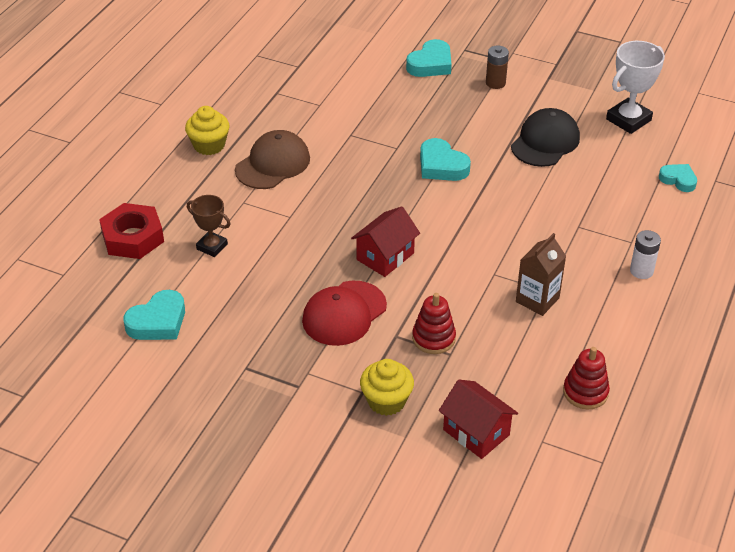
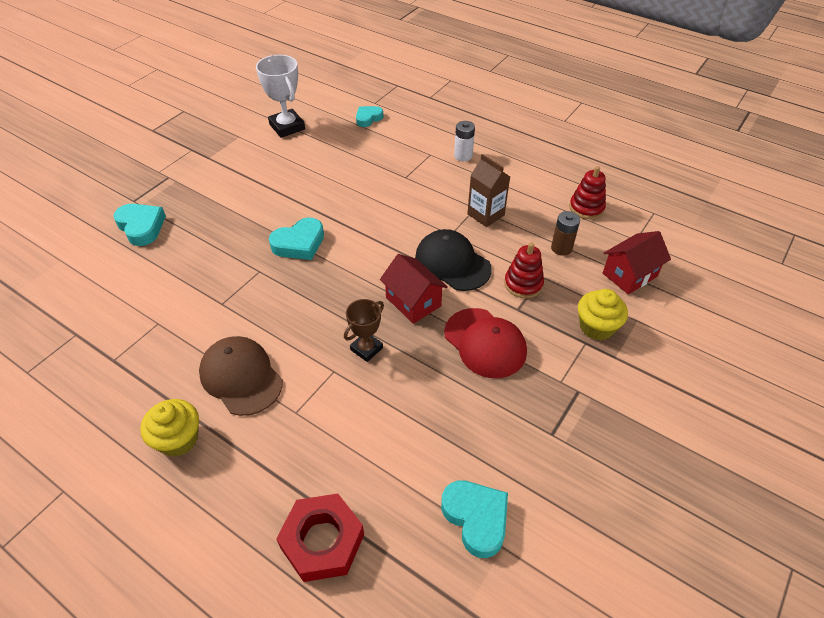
camera: 80 degrees left, 5 degrees up
brown trophy [187,195,231,257] -> brown trophy moved to [344,299,384,362]
brown battery [486,45,509,89] -> brown battery moved to [551,211,580,256]
black cap [511,108,580,167] -> black cap moved to [415,229,492,291]

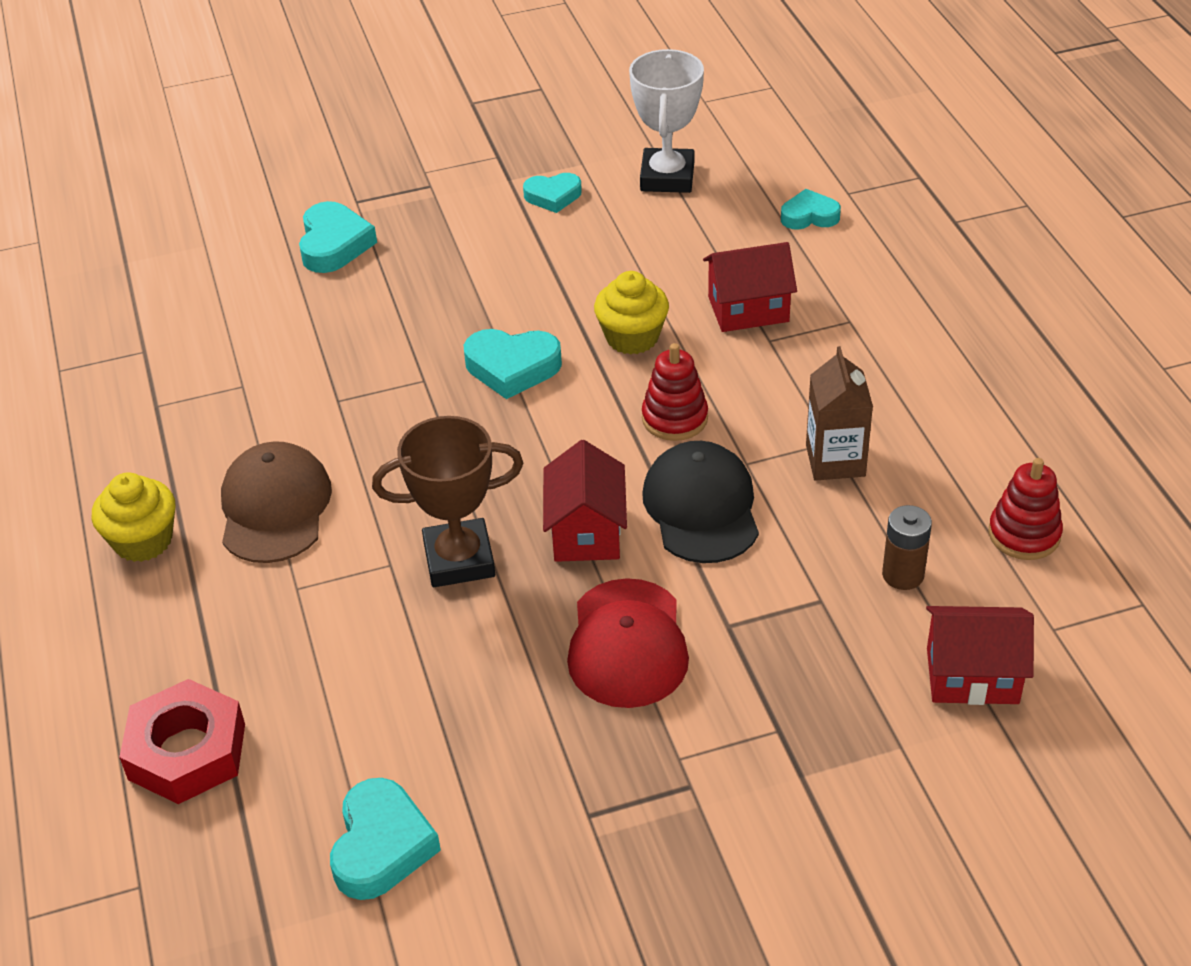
camera: 40 degrees right, 5 degrees down
brown trophy [344,299,384,362] -> brown trophy [372,416,524,587], size x1.59
white battery [454,121,475,161] -> none
red stacking toy [504,242,544,298] -> red stacking toy moved to [642,343,708,441]
yellow cupcake [578,289,628,340] -> yellow cupcake moved to [594,271,669,355]
none -> turquoise heart [523,173,582,213]
none -> red house [703,242,797,332]

